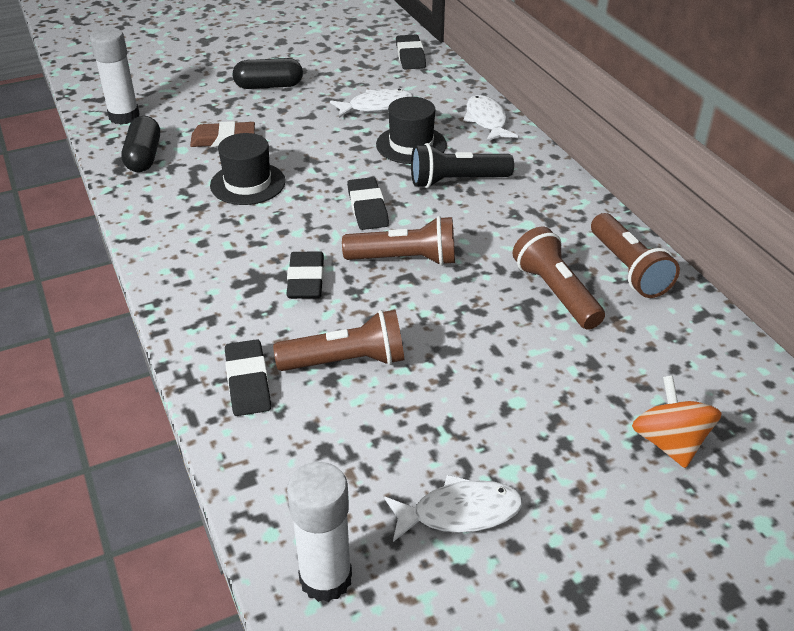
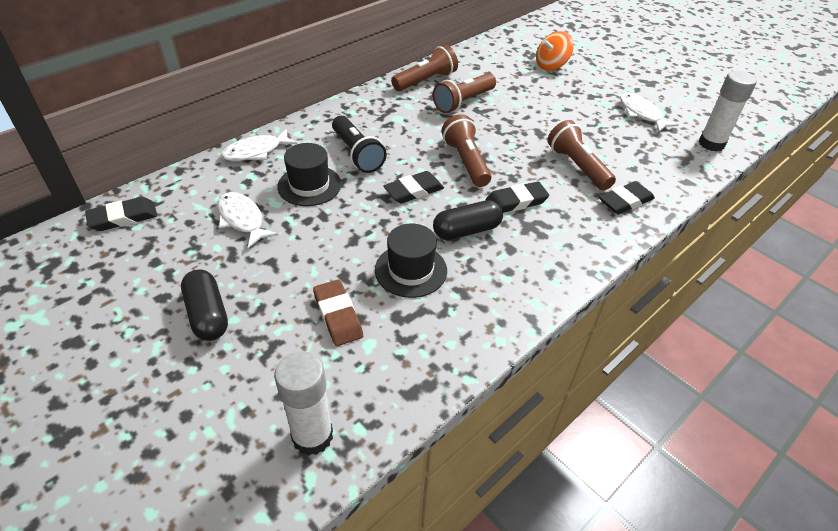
camera: 110 degrees left, 5 degrees up
black capsule [121,116,160,172] -> black capsule moved to [433,200,503,240]

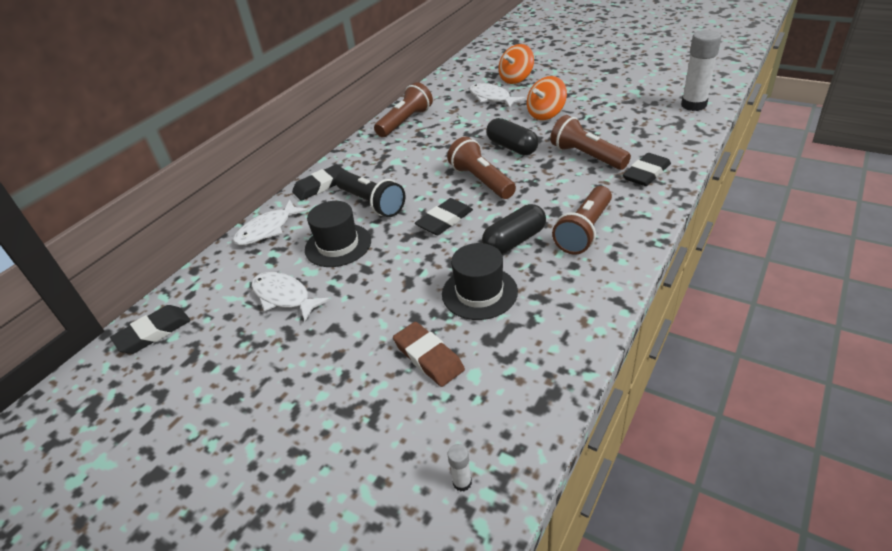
camera: 10 degrees left, 5 degrees down
black capsule [181,269,228,341] -> black capsule moved to [486,118,539,155]
white glue stick [274,351,333,456] -> white glue stick [447,444,472,492], size x0.42
brown flashlight [433,73,496,113] -> brown flashlight moved to [552,186,612,255]
black eraser [486,182,549,213] -> black eraser moved to [292,164,346,201]
white fish [620,93,679,132] -> white fish moved to [469,83,525,108]
none -> orange spinning top [527,76,567,120]

